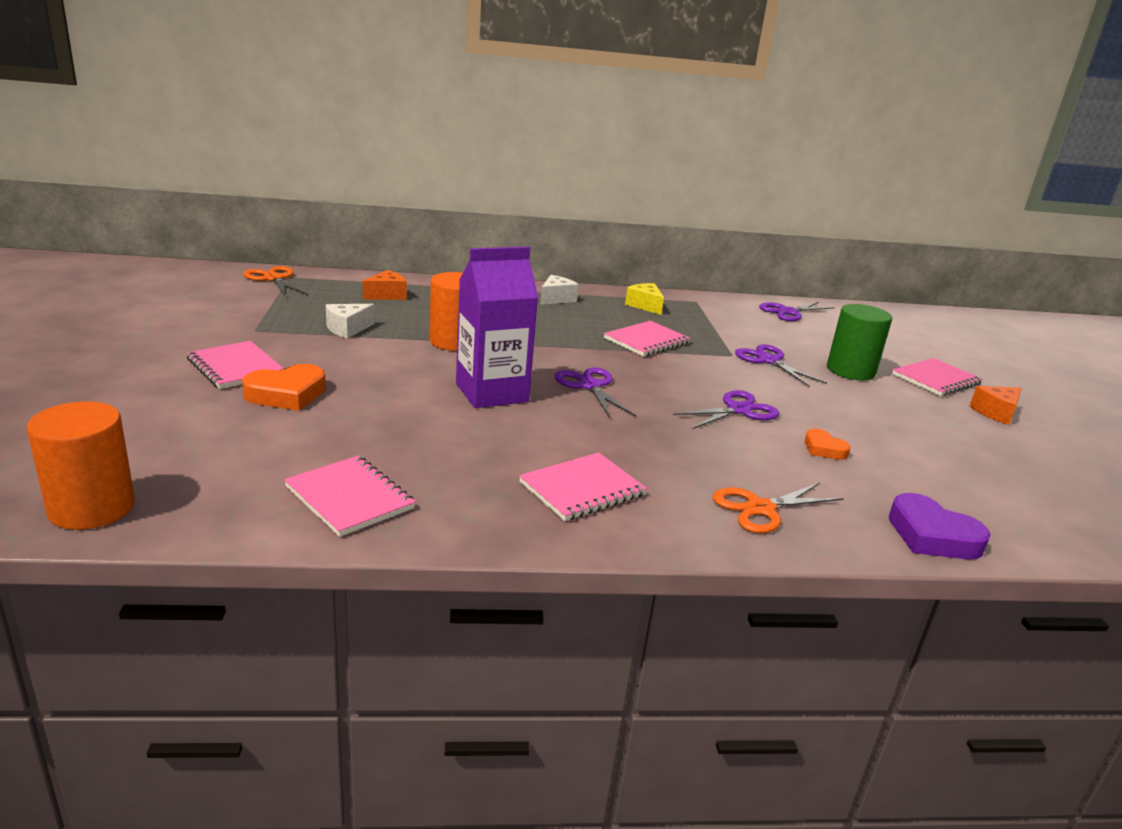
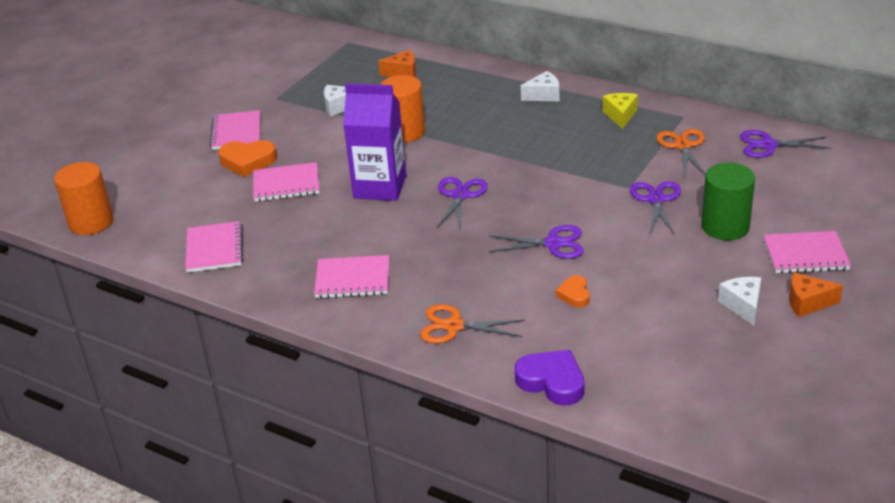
camera: 40 degrees right, 10 degrees up
orange scissors [243,266,308,296] -> orange scissors moved to [656,129,706,178]
pink notebook [604,321,691,357] -> pink notebook moved to [253,162,320,202]
purple heart [889,493,991,560] -> purple heart turned 135 degrees clockwise [515,350,584,406]
none -> white cheese [718,277,761,325]

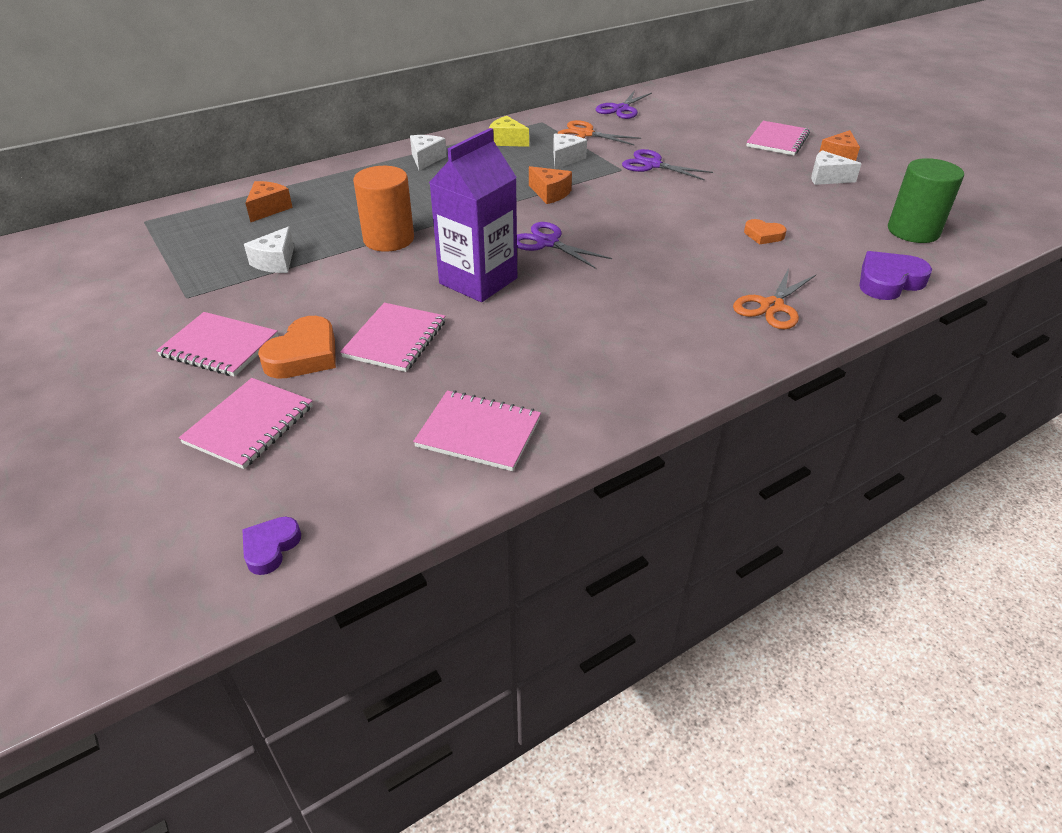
camera: 65 degrees left, 5 degrees up
orange cylinder [54,162,113,235] -> purple heart [242,517,301,575]
pink notebook [314,255,389,298] -> pink notebook moved to [179,378,313,469]
purple scissors [489,225,583,259] -> none
green cylinder [701,163,755,240] -> green cylinder moved to [888,158,964,243]
none -> orange cheese [529,166,572,204]
none -> white cheese [553,134,587,169]

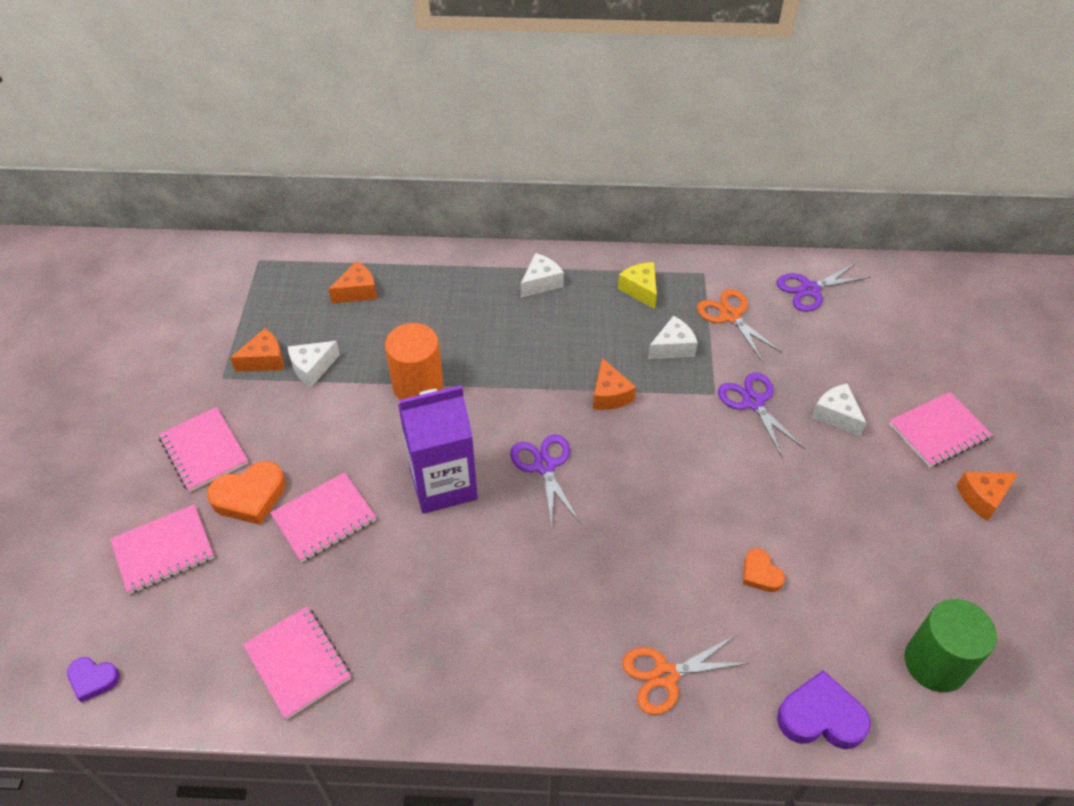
camera: 35 degrees right, 10 degrees up
purple heart [242,517,301,575] -> purple heart turned 135 degrees counterclockwise [67,657,120,703]
white cheese [811,150,862,185] -> white cheese moved to [812,383,866,436]
none -> orange cheese [230,328,284,372]

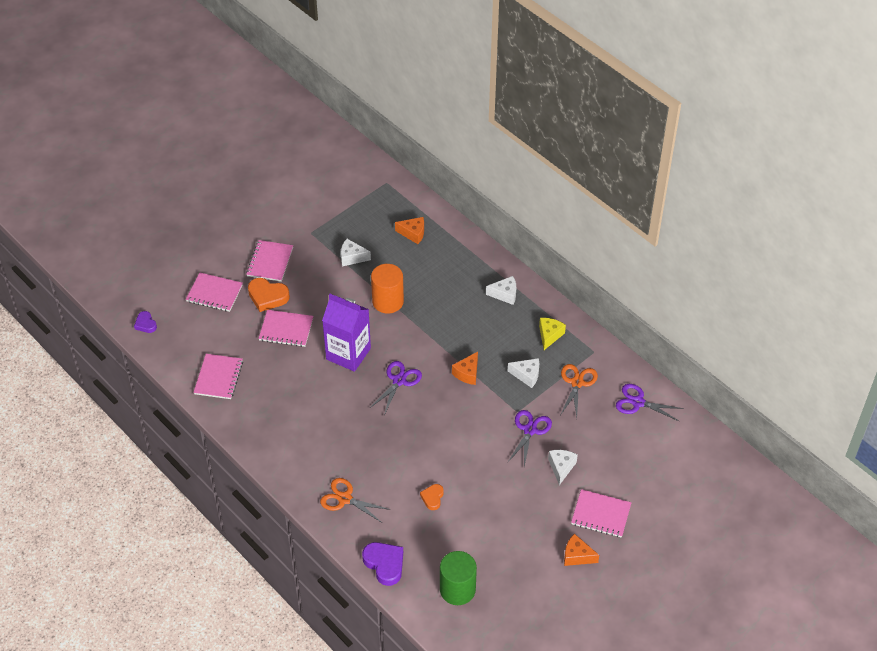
camera: 45 degrees right, 0 degrees up
orange cheese [230,328,284,372] -> none

